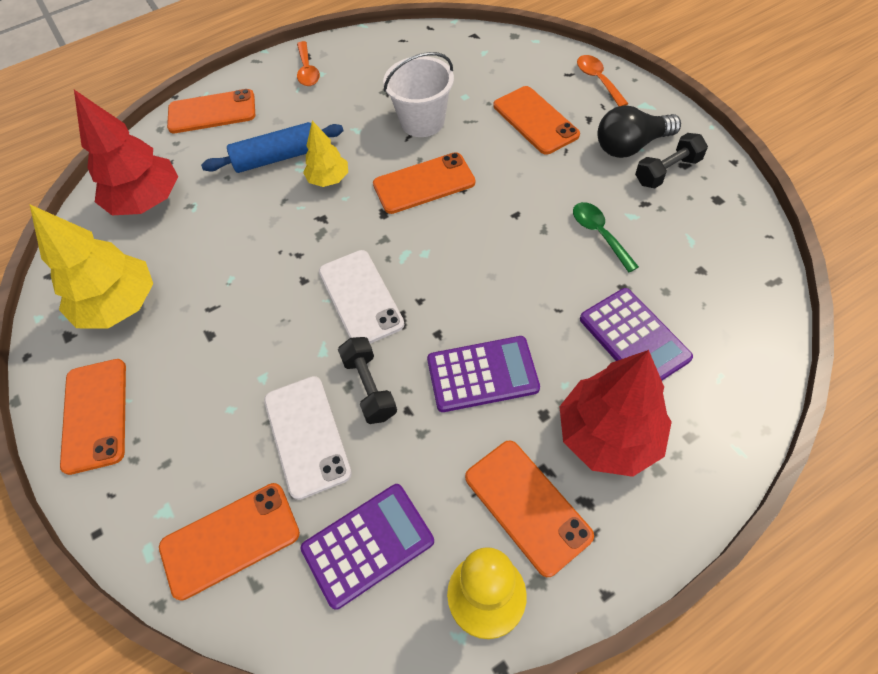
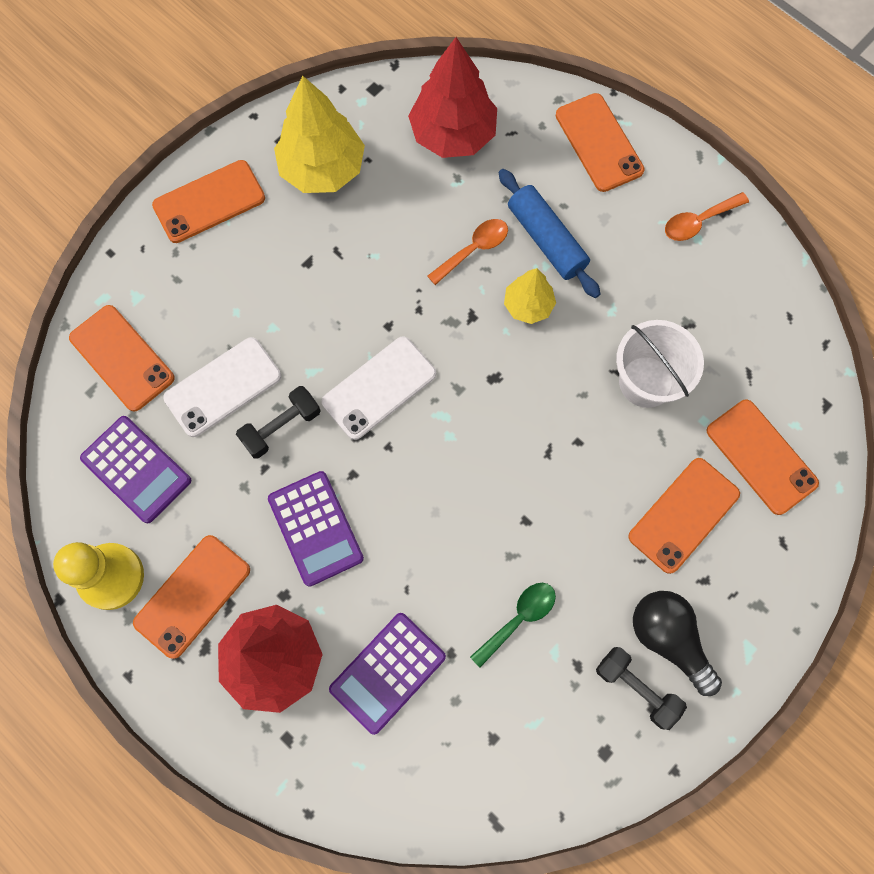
camera: 70 degrees right, 15 degrees up
orange phone [373,152,475,214] -> orange phone moved to [707,400,819,515]
orange spoon [577,55,629,106] -> orange spoon moved to [427,219,508,285]

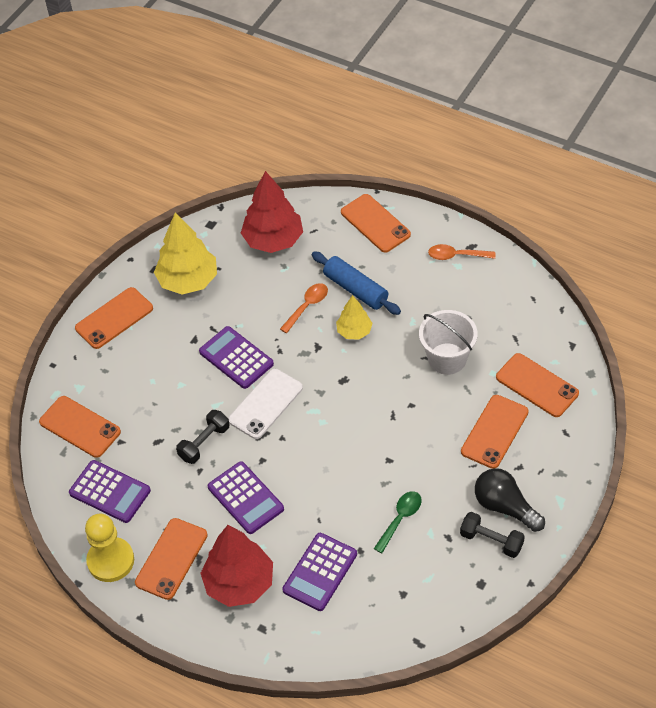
camera: 10 degrees left, 20 degrees down
white phone [163,337,281,437] -> none
orange spoon [665,192,749,241] -> orange spoon turned 45 degrees clockwise [428,244,495,260]
none -> purple calculator [199,326,274,389]

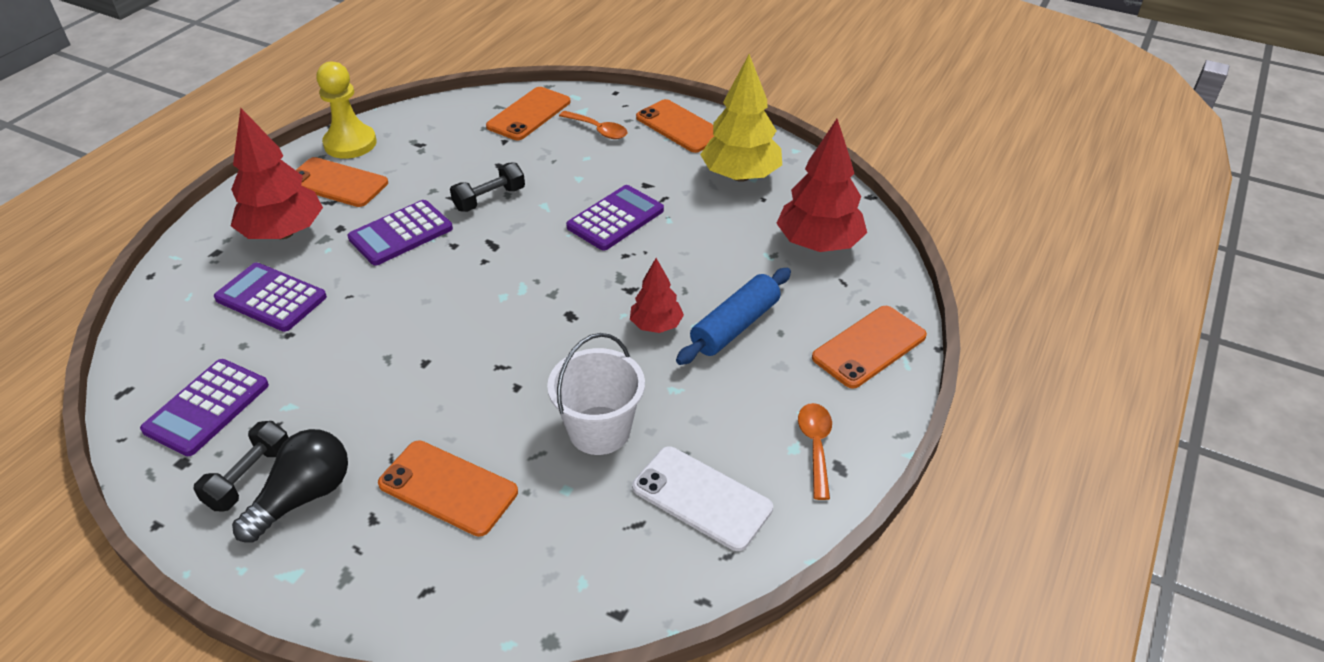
camera: 85 degrees right, 10 degrees down
purple calculator [69,460,151,523] -> purple calculator moved to [140,359,269,456]
black dumbbell [176,410,229,464] -> black dumbbell turned 75 degrees counterclockwise [450,162,525,212]
white phone [228,369,303,439] -> white phone moved to [632,446,773,551]
orange spoon [280,283,328,333] -> orange spoon moved to [559,111,627,139]
yellow tree [336,295,373,340] -> red tree [630,258,684,333]
green spoon [374,491,422,553] -> none
orange phone [496,353,579,417] -> none

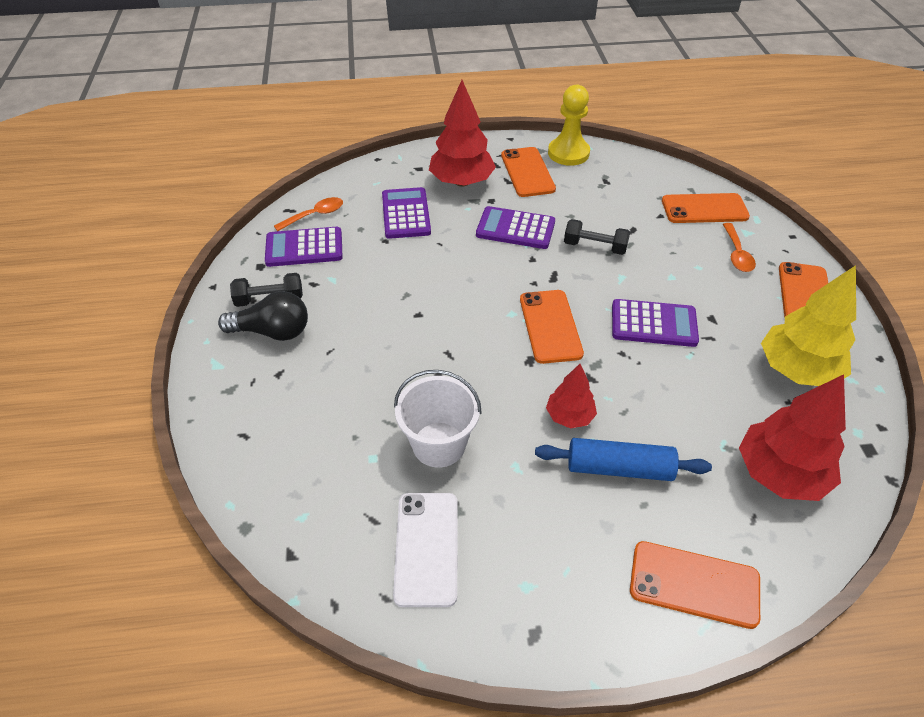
camera: 55 degrees right, 5 degrees up
orange phone [378,441,518,537] -> orange phone moved to [520,290,584,364]
orange spoon [798,403,832,500] -> orange spoon moved to [274,197,343,231]

